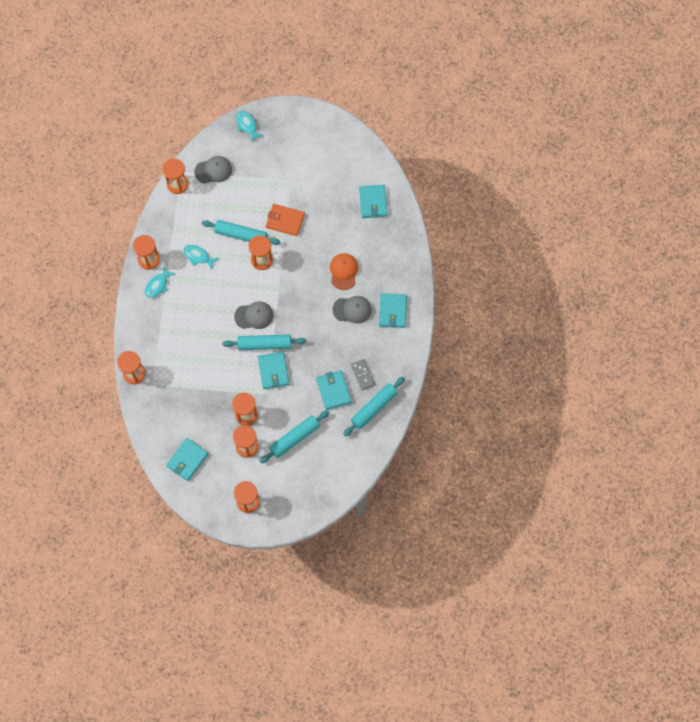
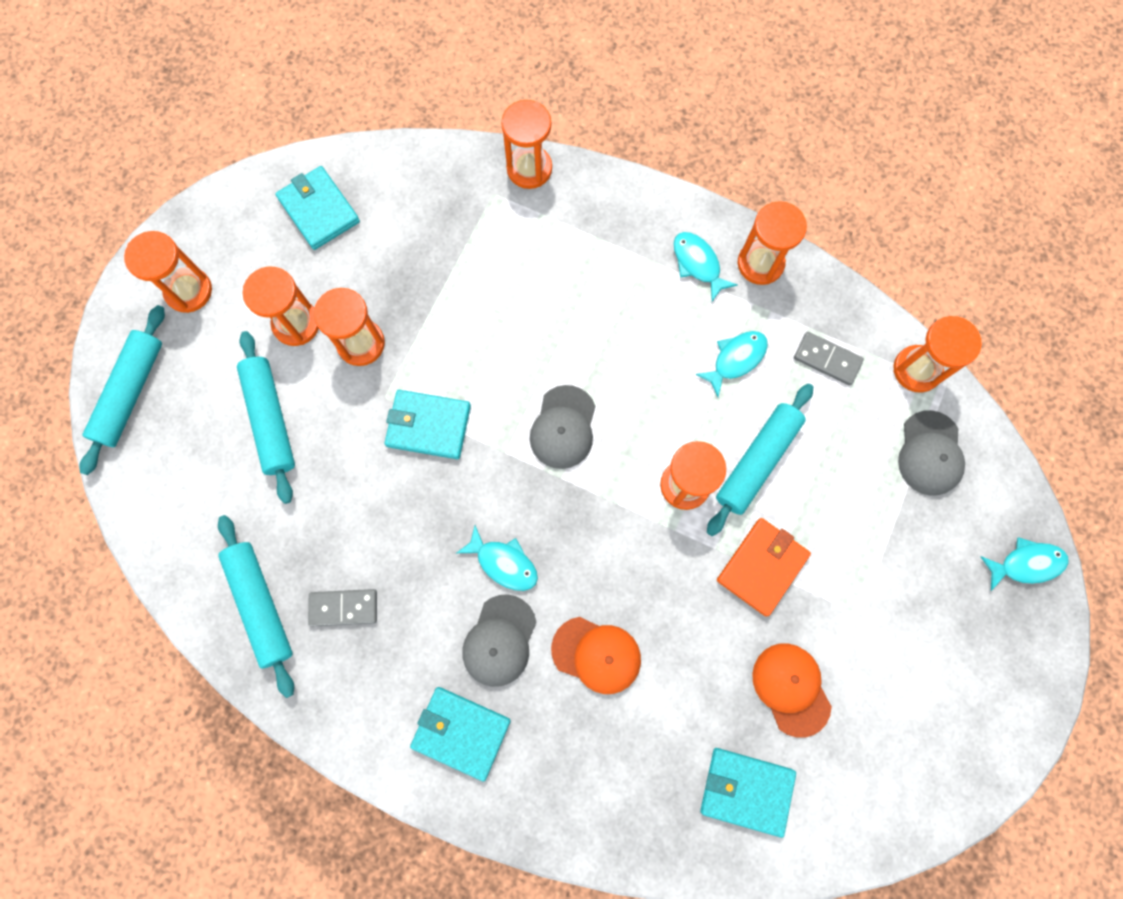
camera: 110 degrees right, 5 degrees up
turquoise rolling pin [223,334,306,350] -> turquoise rolling pin moved to [80,305,165,475]
turquoise wallet [316,370,352,410] -> none
none -> turquoise fish [457,525,538,591]
none -> orange cap [752,643,832,738]
none -> grey domino [794,332,864,386]

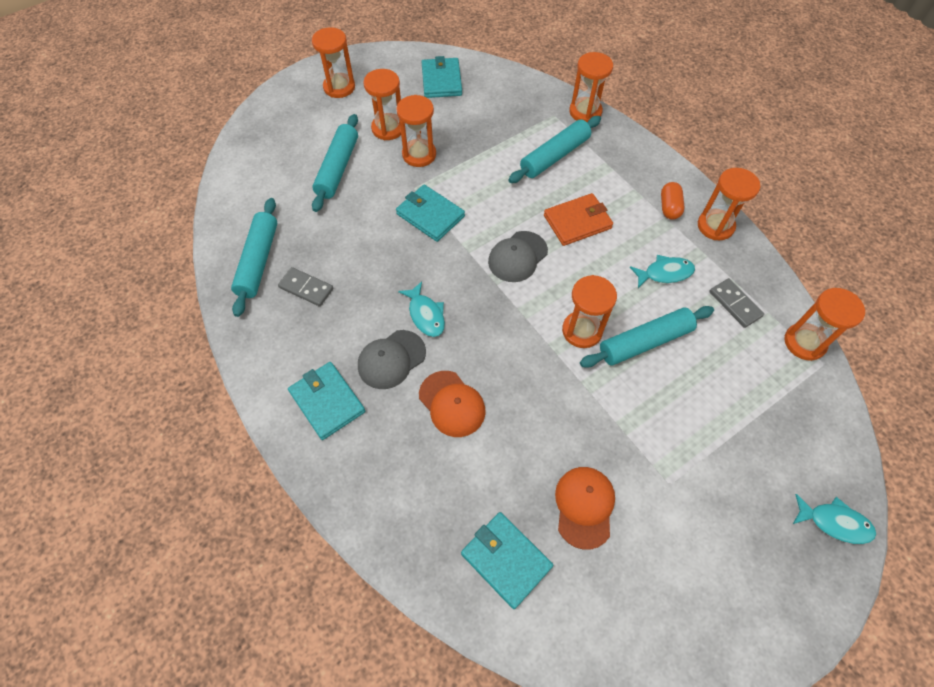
camera: 30 degrees right, 15 degrees down
turquoise rolling pin [80,305,165,475] -> turquoise rolling pin moved to [508,116,601,183]
turquoise fish [673,232,737,302] -> orange capsule [661,182,684,220]
orange wallet [717,518,811,617] -> orange wallet moved to [544,193,613,246]
grey cap [898,410,965,496] -> none

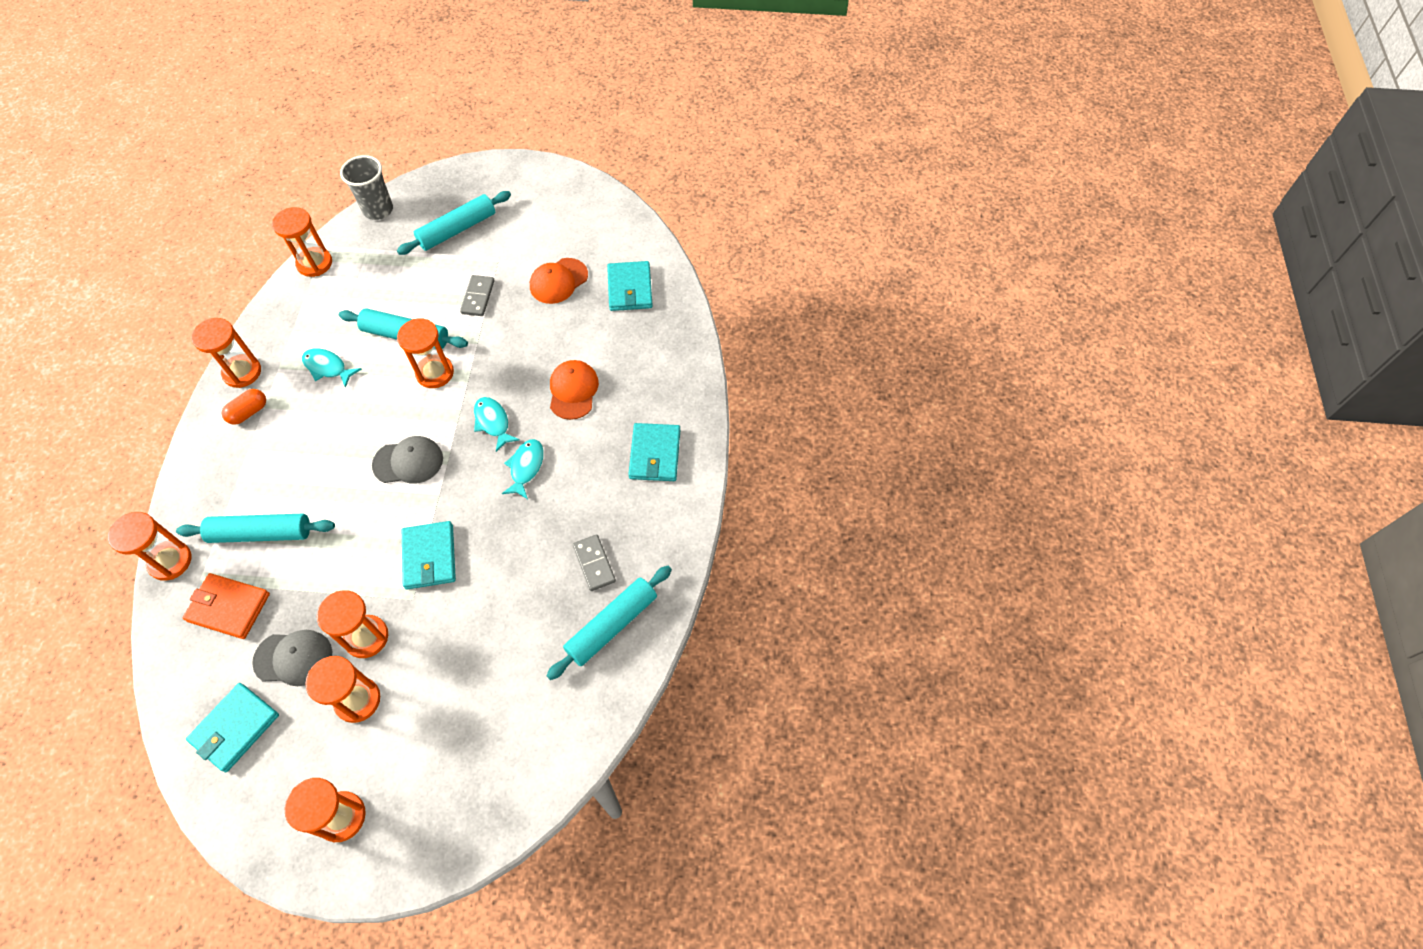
camera: 140 degrees left, 0 degrees up
turquoise rolling pin [312,114,358,212] -> turquoise rolling pin moved to [397,191,511,255]
grey cap [358,330,426,389] -> grey cap moved to [252,630,332,686]
orange wallet [544,193,613,246] -> orange wallet moved to [183,573,270,639]
grey domino [709,278,764,328] -> grey domino moved to [460,275,494,316]
turquoise fish [793,494,876,544] -> turquoise fish moved to [474,397,520,452]
none -> grey cup [340,155,393,220]

